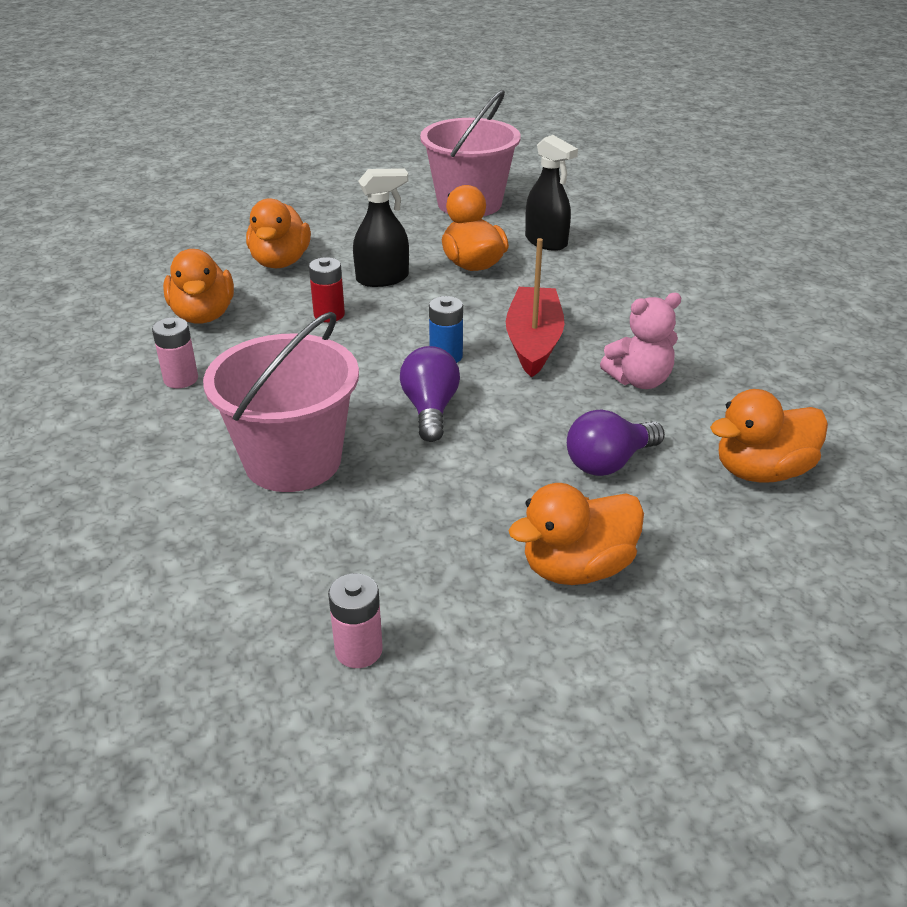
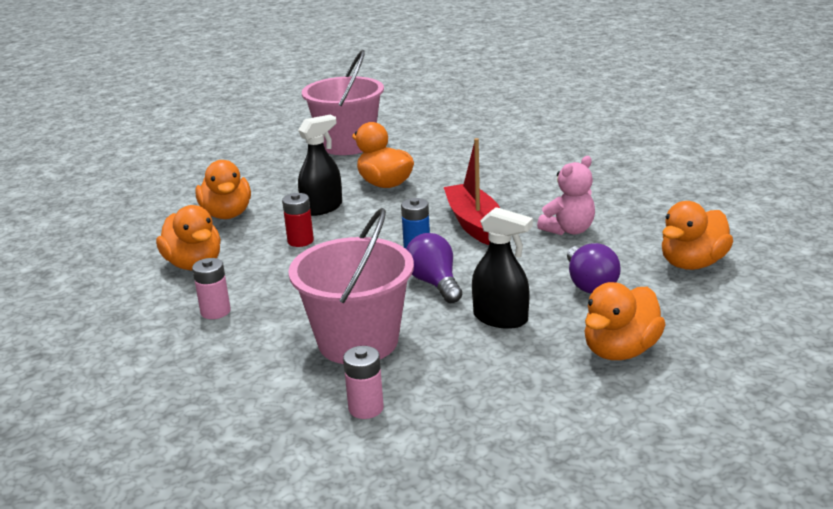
camera: 20 degrees left, 10 degrees down
pink battery [328,573,383,668] -> pink battery moved to [343,346,384,419]
black spray bottle [525,135,578,251] -> black spray bottle moved to [472,207,533,329]
purple light bulb [567,410,665,476] -> purple light bulb turned 45 degrees counterclockwise [567,243,621,294]

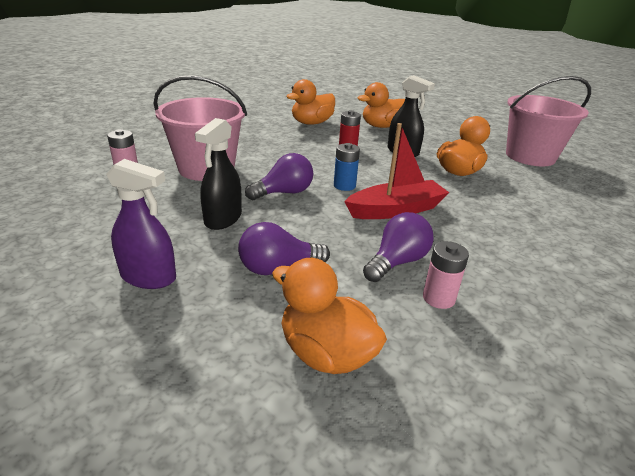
camera: 80 degrees right, 5 degrees up
pink battery [192,258,231,319] -> pink battery moved to [423,241,469,309]
pink teddy bear [537,156,595,235] -> purple light bulb [363,212,434,282]
orange duck [585,282,666,360] -> purple spray bottle [106,159,176,289]

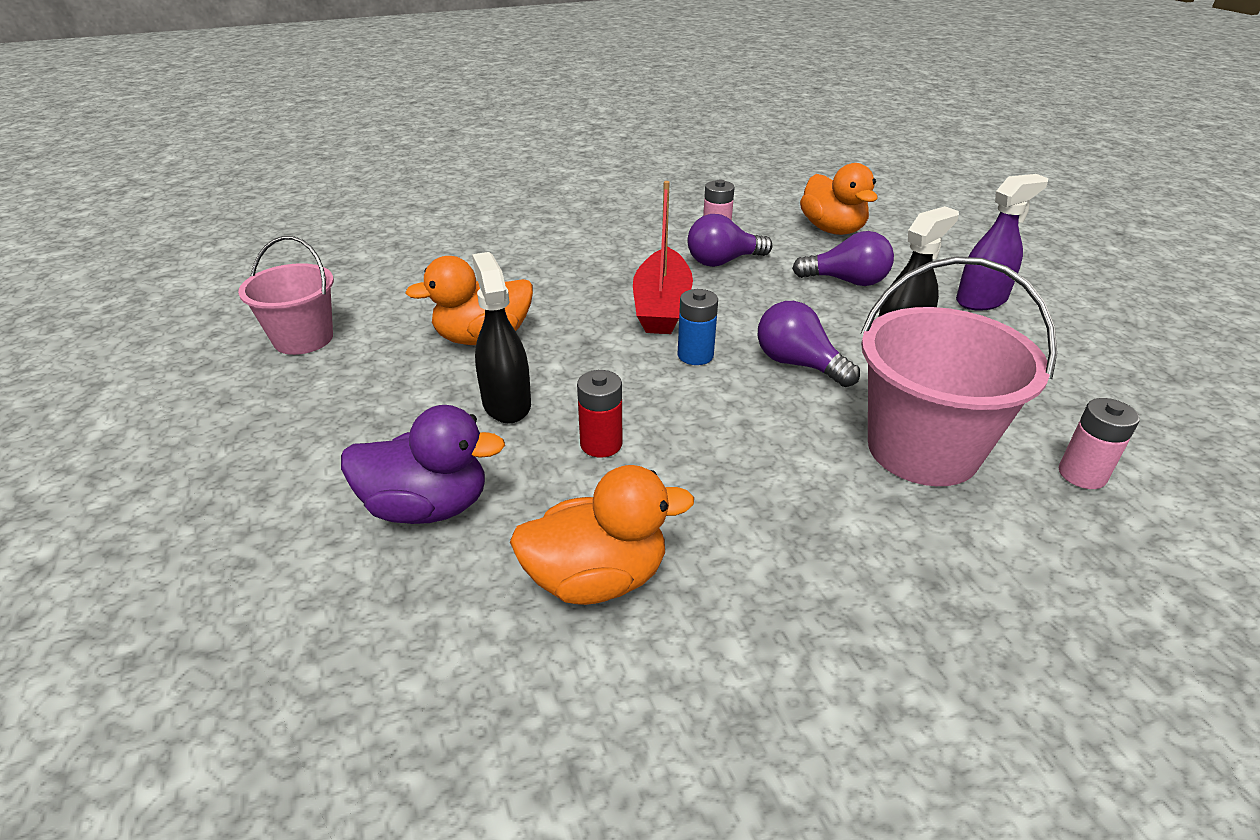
camera: 150 degrees left, 5 degrees up
purple spray bottle [106,159,176,289] -> purple spray bottle turned 105 degrees clockwise [956,174,1048,311]
purple light bulb [245,153,313,200] -> purple light bulb turned 45 degrees clockwise [758,301,860,387]
red boat [344,123,449,219] -> red boat turned 90 degrees counterclockwise [633,181,693,334]
orange duck [358,82,405,128] -> purple duck [341,405,505,524]
pink bucket [506,76,591,167] -> pink bucket [238,236,334,355], size x0.64

